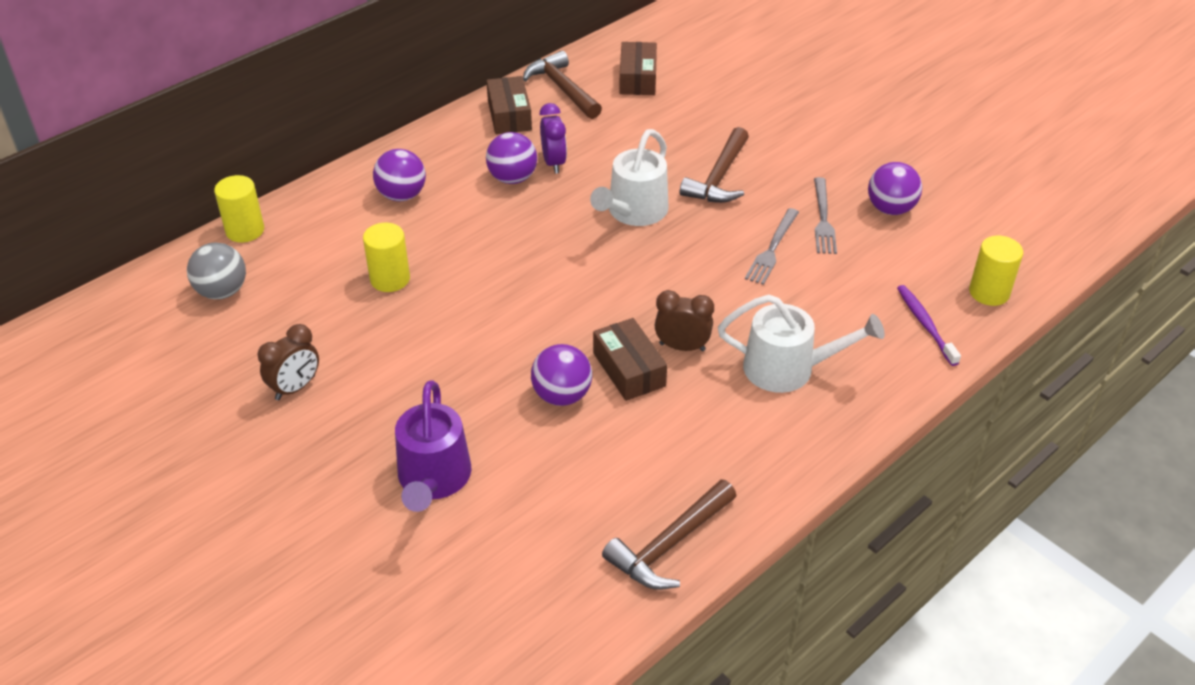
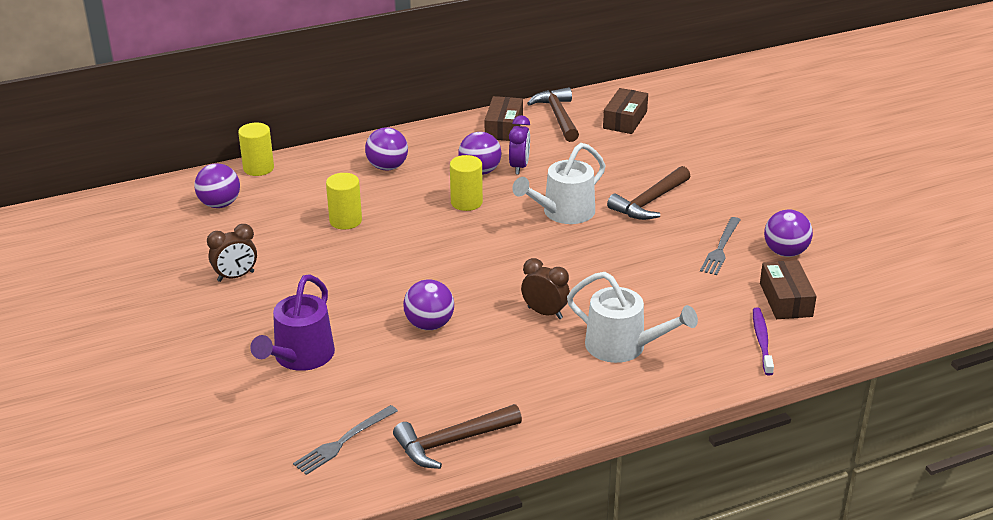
camera: 20 degrees right, 10 degrees down
grey ball [187,243,246,299] -> purple ball [194,163,240,208]
brown box [593,318,667,401] -> brown box moved to [760,260,817,319]
grey fork [745,208,799,285] -> grey fork moved to [293,405,398,475]
yellow cylinder [969,236,1023,306] -> yellow cylinder moved to [450,155,483,211]

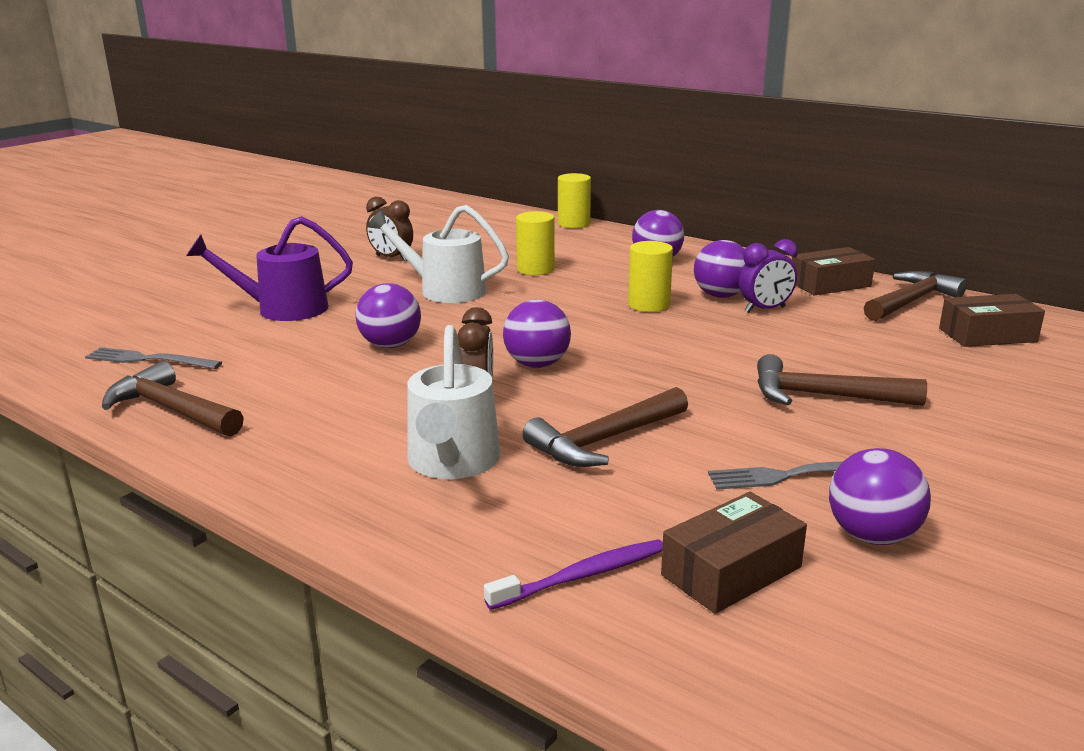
camera: 60 degrees right, 10 degrees down
purple ball [194,163,240,208] -> purple ball moved to [503,300,571,368]
white watering can [512,143,605,224] -> white watering can moved to [367,205,509,303]
none -> brown hammer [522,387,688,467]

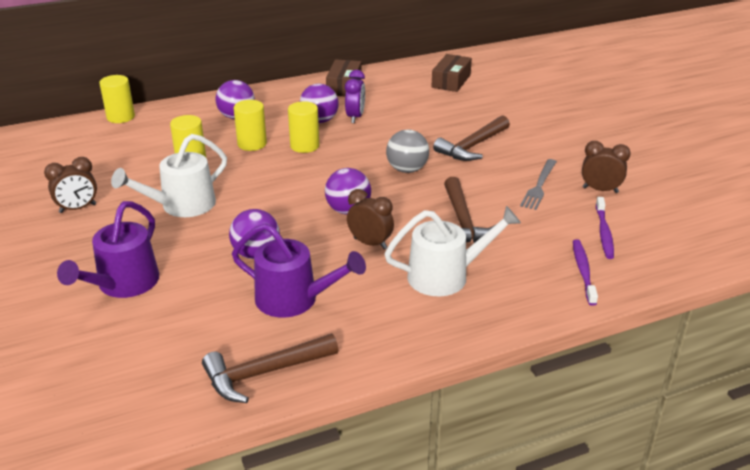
camera: 60 degrees left, 10 degrees up
grey fork [85,347,222,369] -> none
white watering can [407,325,501,479] -> white watering can turned 45 degrees counterclockwise [384,206,521,297]
brown box [661,492,807,614] -> purple toothbrush [596,197,614,259]
purple ball [829,448,931,545] -> brown clock [582,141,631,193]
brown hammer [864,271,967,321] -> none
none -> purple watering can [232,223,366,318]
none -> yellow cylinder [234,100,267,151]
none -> grey ball [386,130,429,173]

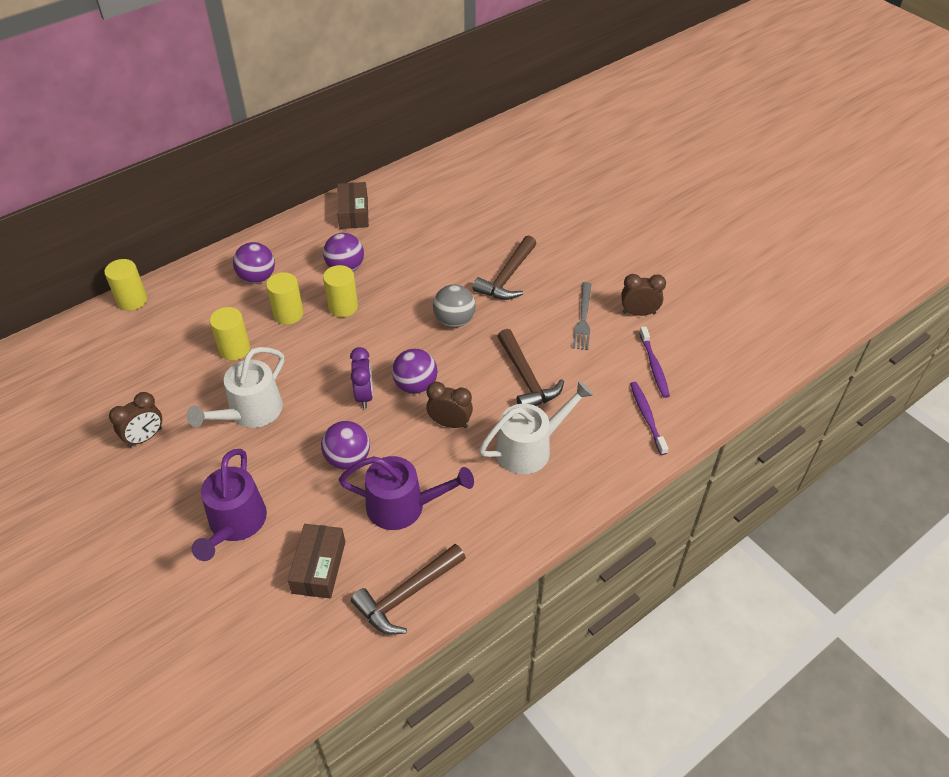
camera: 15 degrees left, 15 degrees up
purple clock [345,70,365,123] -> purple clock moved to [350,347,373,409]
brown box [432,54,472,92] -> brown box moved to [288,524,345,598]

